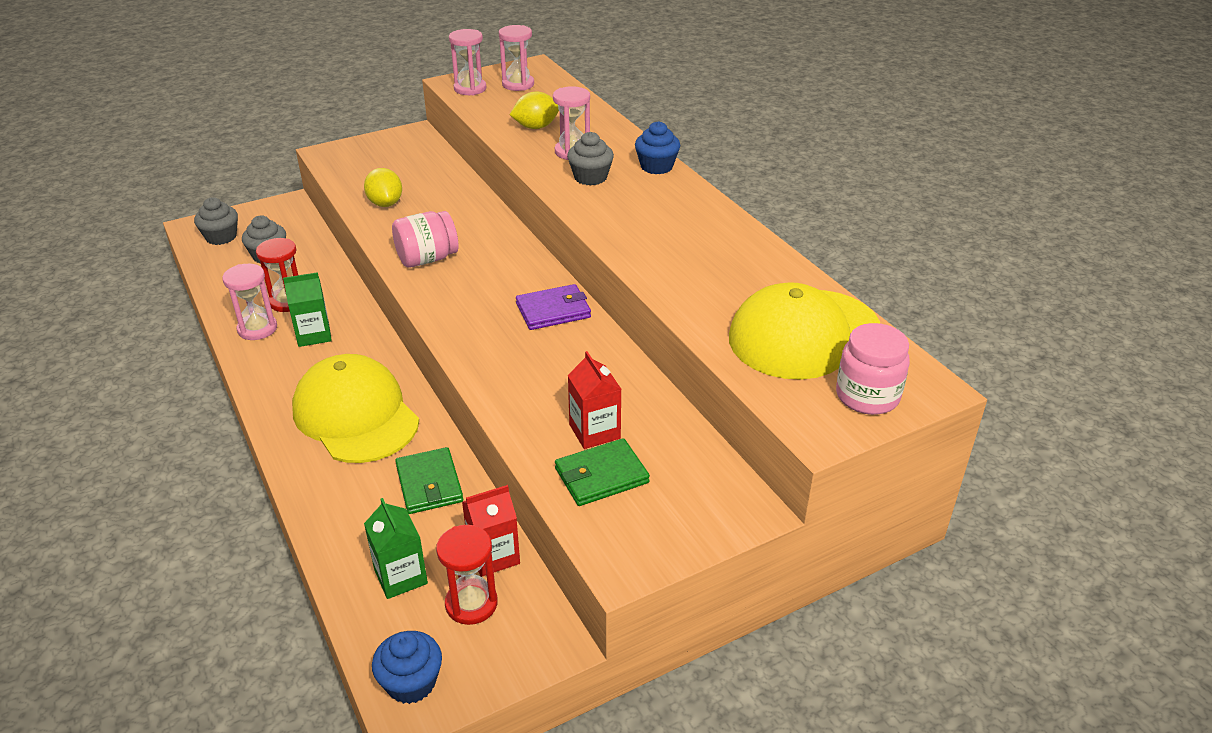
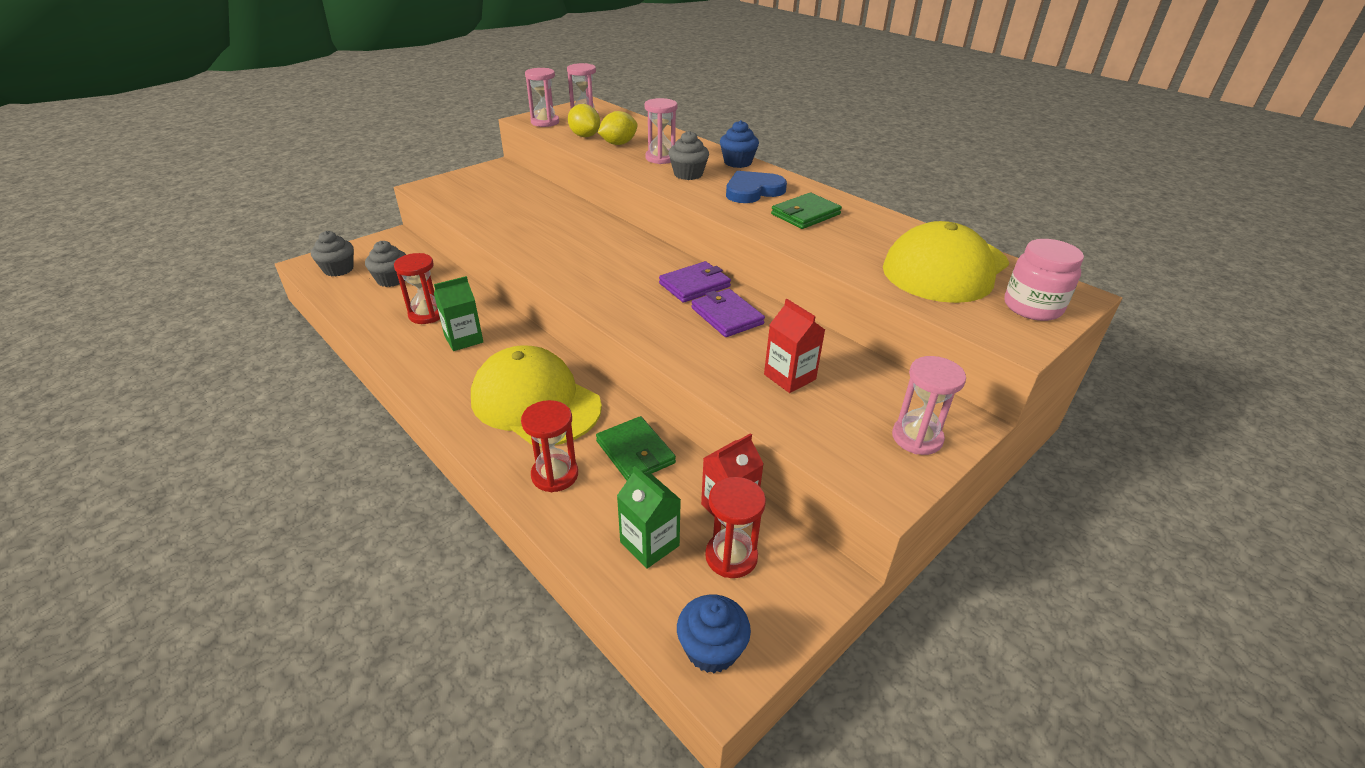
camera: 15 degrees left, 0 degrees up
pink hourglass [222,264,277,340] -> pink hourglass moved to [892,356,966,455]
yellow lemon [364,168,402,207] -> yellow lemon moved to [568,104,600,137]
pink jar [392,211,458,268] -> none
green wallet [555,438,650,506] -> green wallet moved to [771,193,842,229]
none -> red hourglass [521,400,578,492]
none -> purple wallet [691,289,765,337]
none -> blue heart [726,171,787,203]

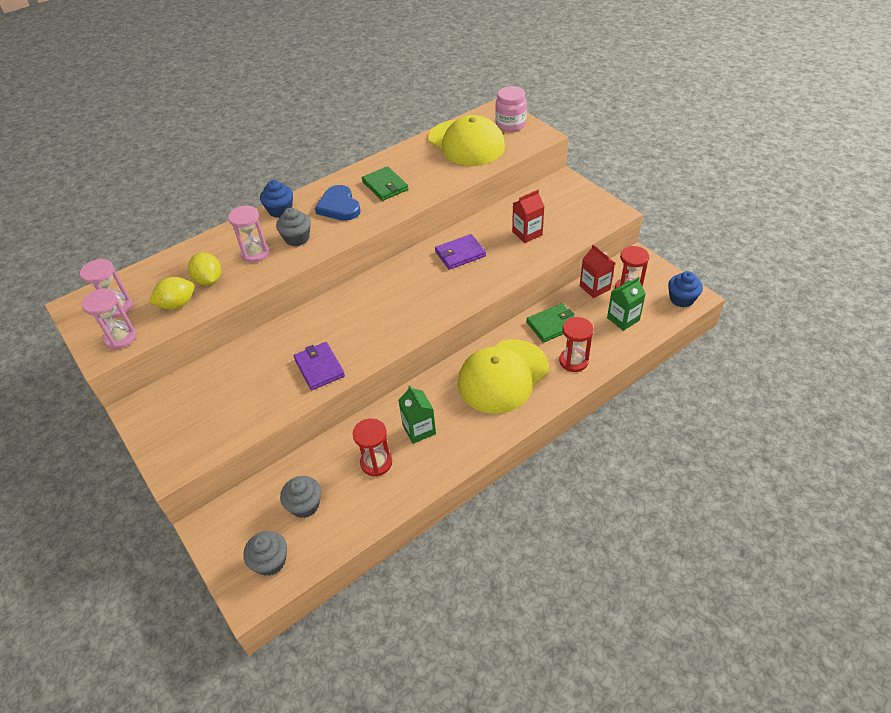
camera: 80 degrees left, 10 degrees up
purple wallet [659,261,731,303] -> purple wallet moved to [293,342,345,390]
pink hourglass [892,356,966,455] -> none

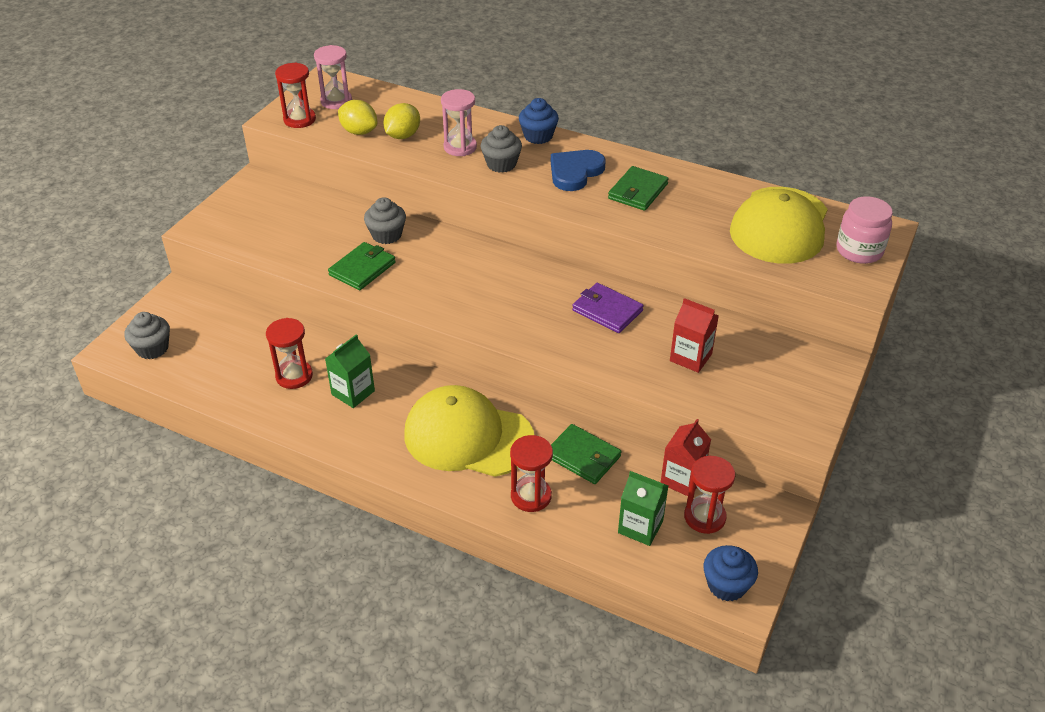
camera: 60 degrees right, 5 degrees down
pink hourglass [82,289,136,350] -> red hourglass [275,63,316,128]
grey cupcake [280,476,321,518] -> grey cupcake moved to [364,197,406,244]
purple wallet [293,342,345,390] -> green wallet [328,242,396,290]

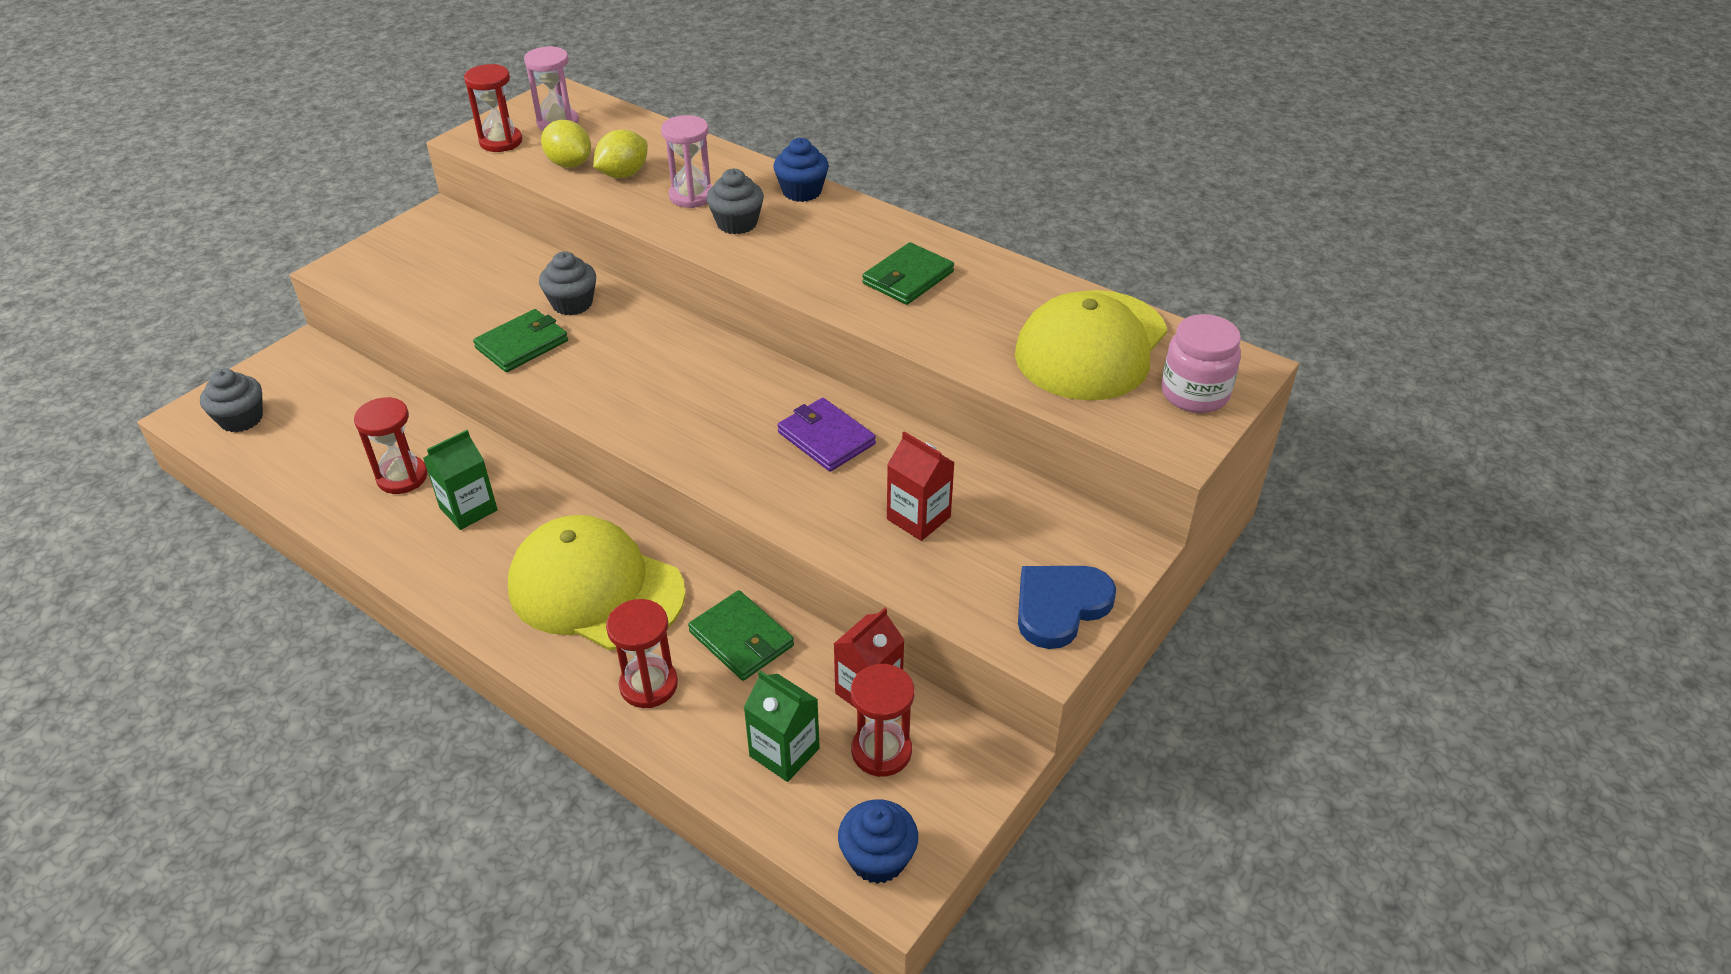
camera: 10 degrees right, 0 degrees up
blue heart [551,150,606,191] -> blue heart moved to [1018,566,1116,649]

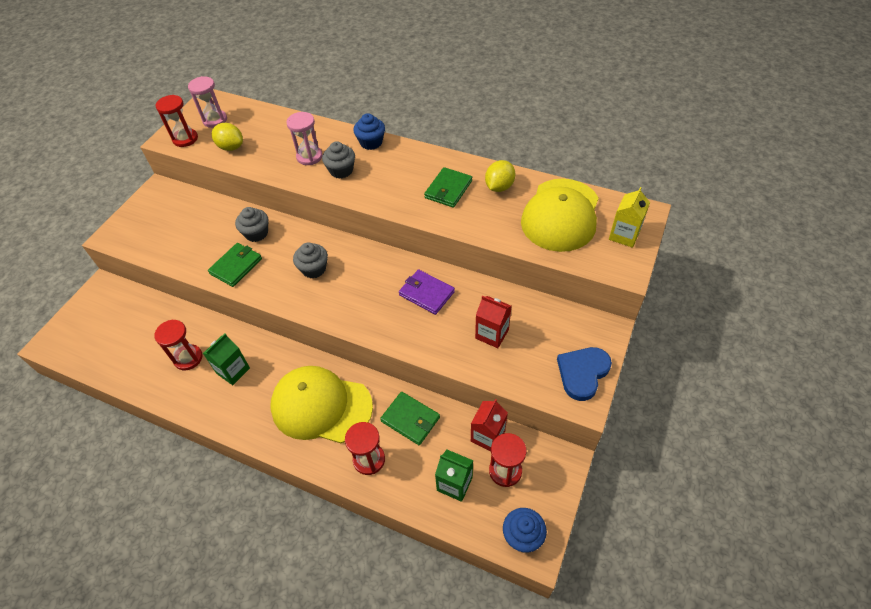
camera: 10 degrees left, 10 degrees up
grey cupcake [200,369,263,433] -> grey cupcake moved to [293,242,328,278]
yellow lemon [593,129,648,178] -> yellow lemon moved to [485,160,515,192]
pink jar [1161,314,1241,413] -> yellow carton [609,187,650,248]

